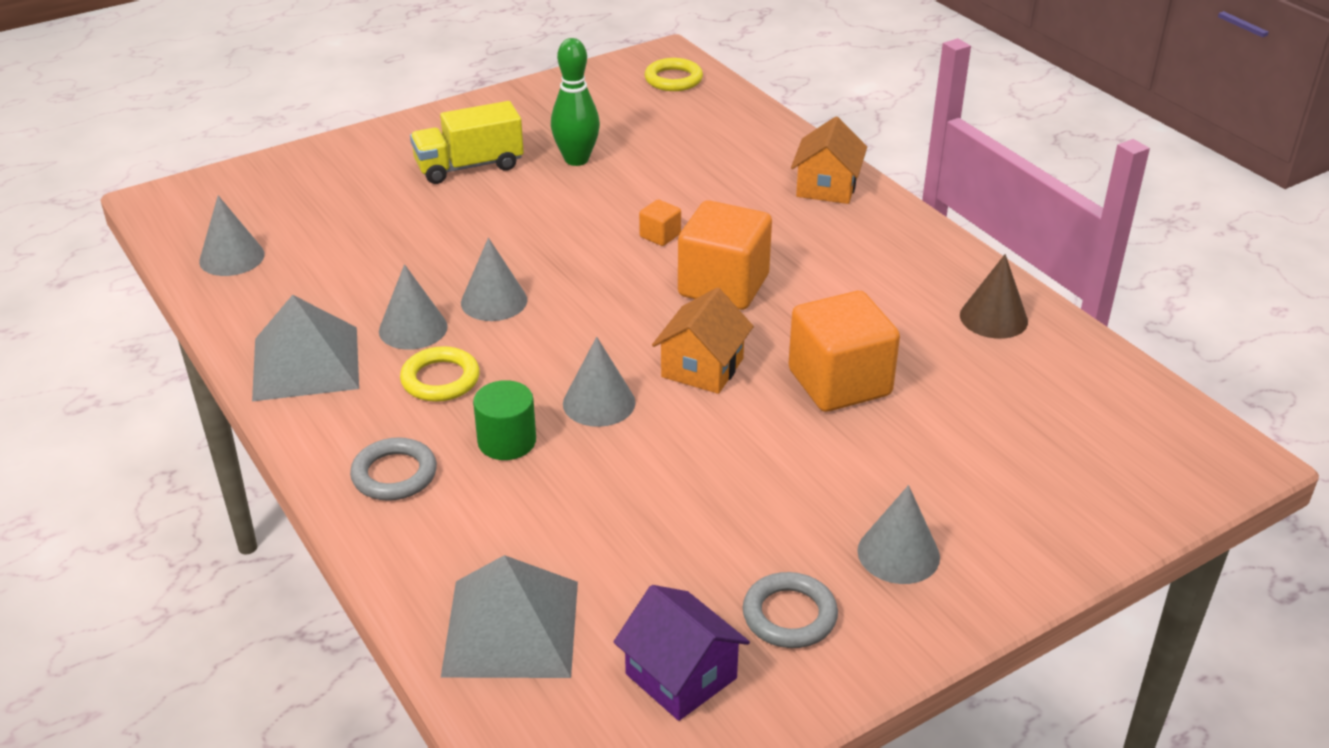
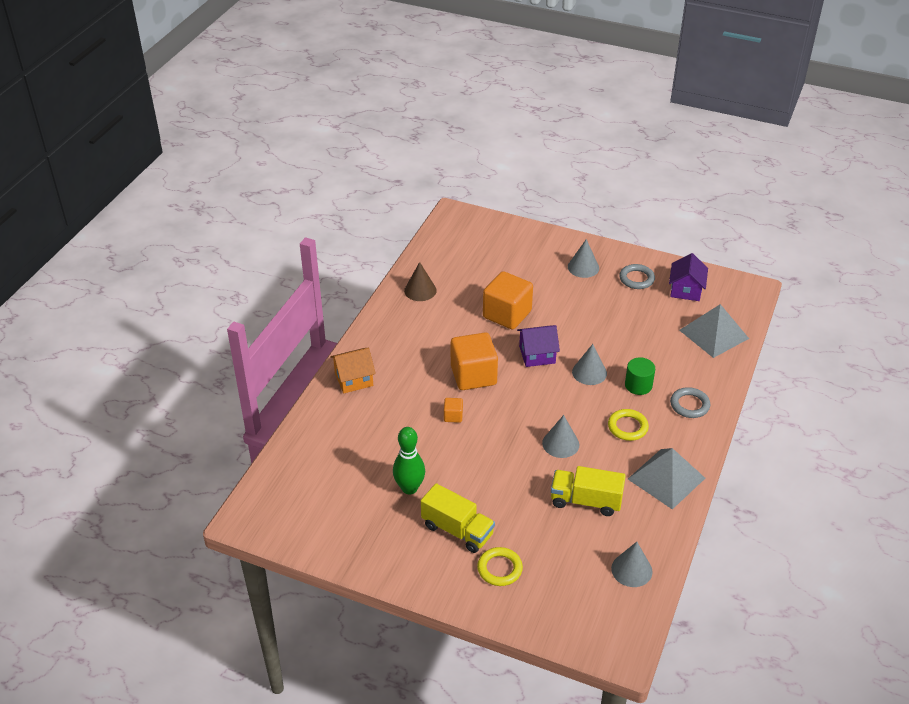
camera: 125 degrees left, 5 degrees up
grey cone [379,264,447,350] -> none
yellow ring [645,58,703,91] -> yellow ring moved to [477,547,523,586]
orange house [652,287,754,394] -> purple house [517,325,560,367]
none -> yellow truck [551,466,626,516]

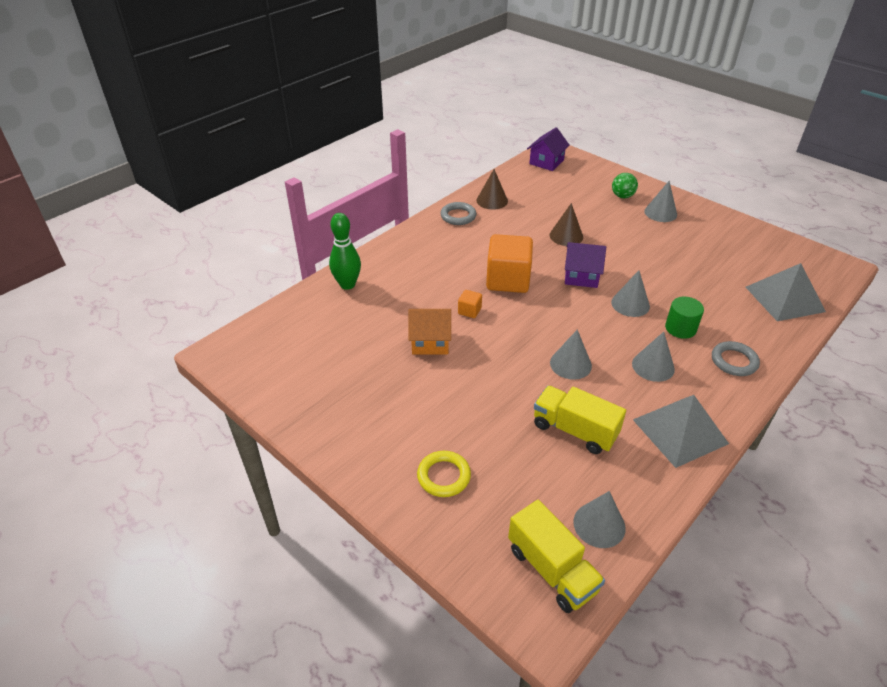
camera: 20 degrees right, 0 degrees up
orange house [330,348,376,393] -> orange house moved to [409,309,451,354]
green bowling pin [393,427,425,494] -> green bowling pin moved to [329,213,361,290]
yellow truck [421,483,495,553] -> yellow truck moved to [508,500,605,613]
orange cube [483,271,533,330] -> brown cone [549,203,583,246]
yellow ring [608,409,649,441] -> grey cone [632,332,675,382]
grey ring [619,264,655,289] -> grey ring moved to [440,202,476,225]
purple house [669,253,708,301] -> purple house moved to [527,127,570,171]
none -> green ball [612,173,638,198]

